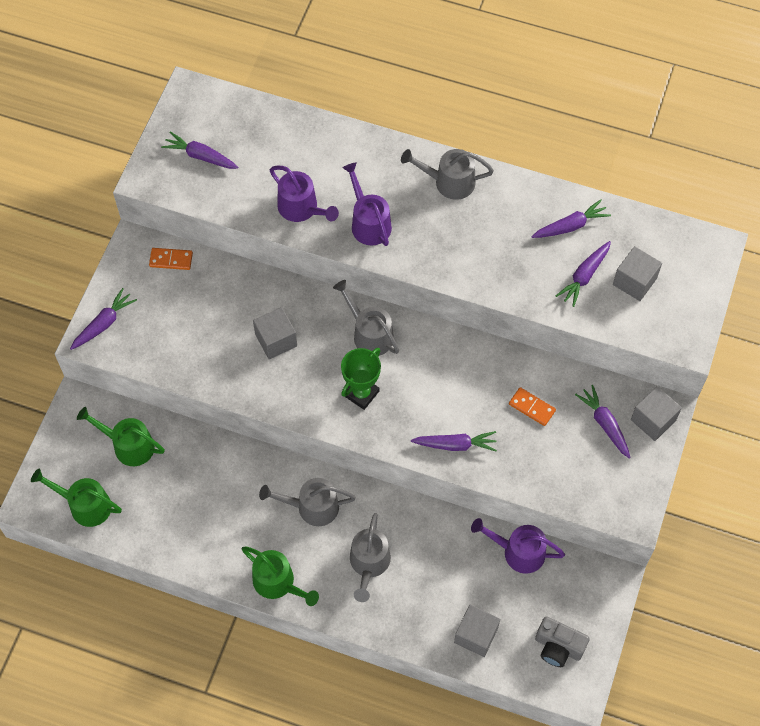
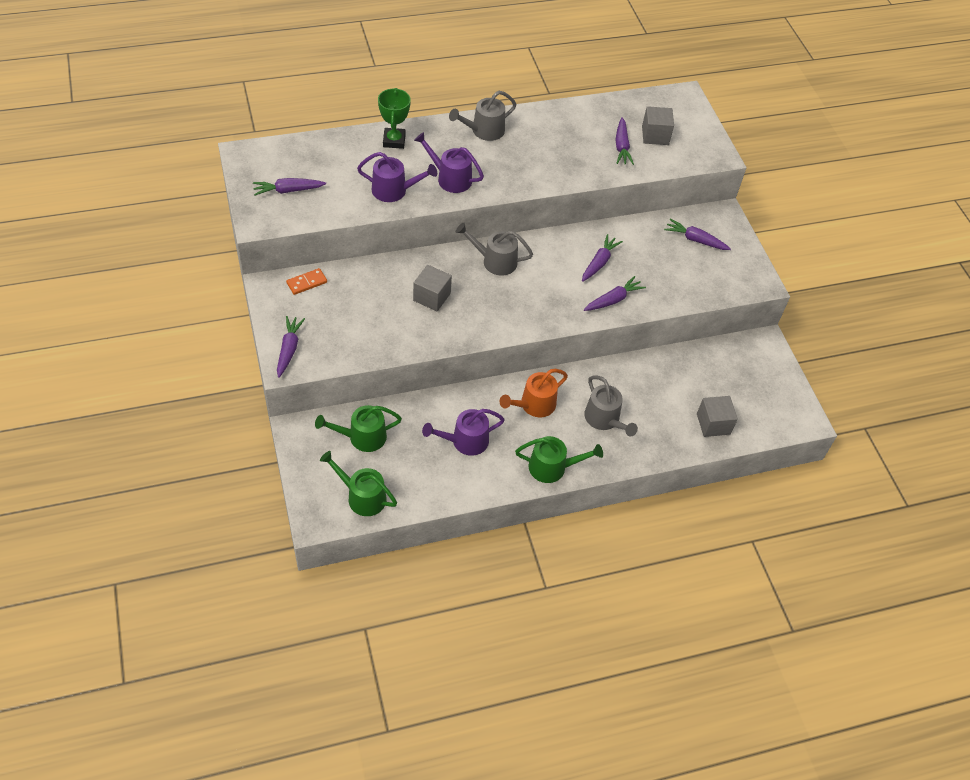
camera: 40 degrees left, 10 degrees down
green watering can [31,469,122,527] -> green watering can turned 45 degrees clockwise [320,451,397,516]
grey watering can [259,478,356,526] -> orange watering can [500,369,568,417]
green trophy [341,348,381,410] -> green trophy moved to [378,88,411,149]
purple watering can [471,518,565,574] -> purple watering can moved to [422,409,505,456]
orange domino [509,387,556,426] -> none
purple carrot [532,200,611,238] -> purple carrot moved to [582,234,623,282]
grey camera [535,616,590,667] -> none
grey cube [631,386,682,441] -> none

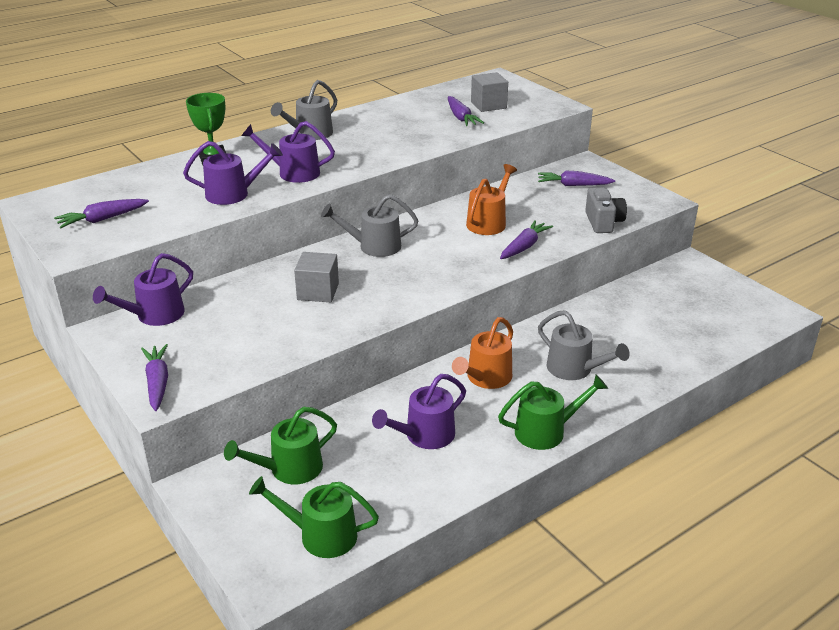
camera: 15 degrees left, 20 degrees down
orange domino [286,268,327,295] -> purple watering can [93,253,193,326]
purple carrot [582,234,623,282] -> orange watering can [466,164,517,235]
grey cube [697,396,738,437] -> none
none -> grey camera [585,187,627,233]

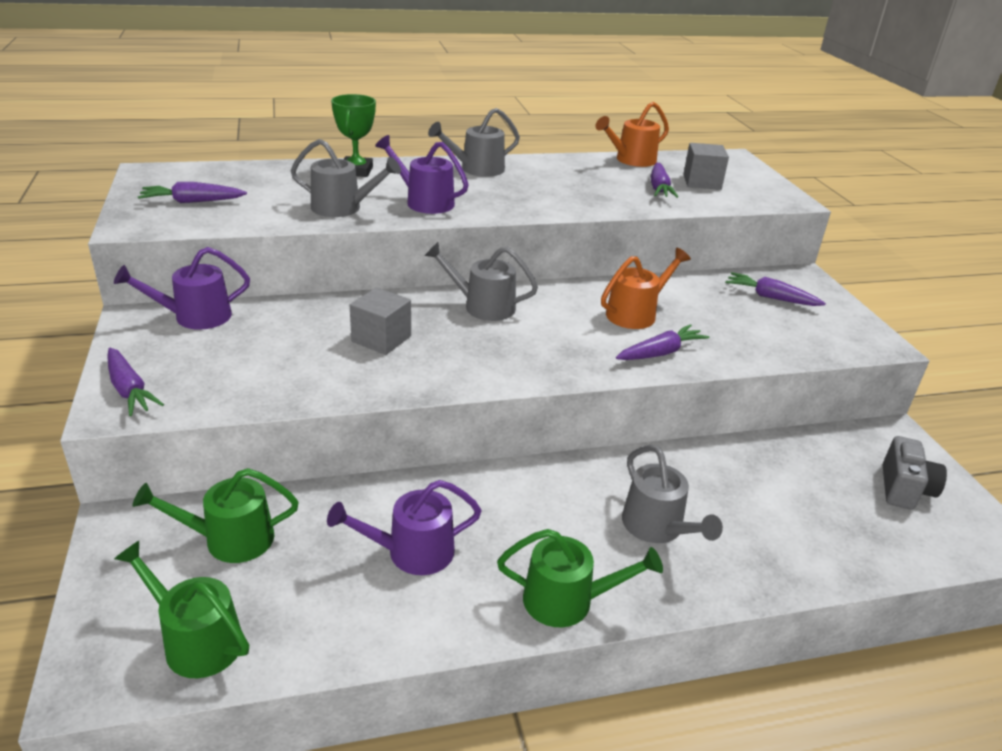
camera: 20 degrees right, 0 degrees up
purple carrot [141,344,168,411] -> purple carrot turned 135 degrees clockwise [107,348,164,416]
purple watering can [183,141,283,205] -> grey watering can [291,139,401,217]
orange watering can [452,317,513,389] -> orange watering can moved to [595,102,669,167]
grey camera [585,187,627,233] -> grey camera moved to [883,436,947,510]

